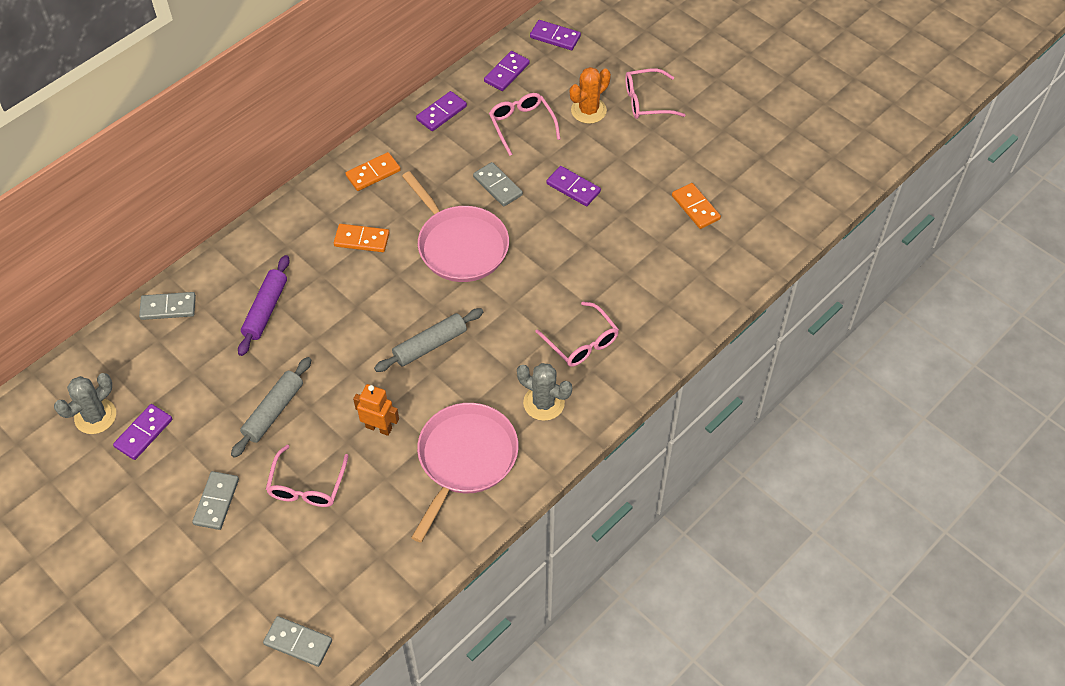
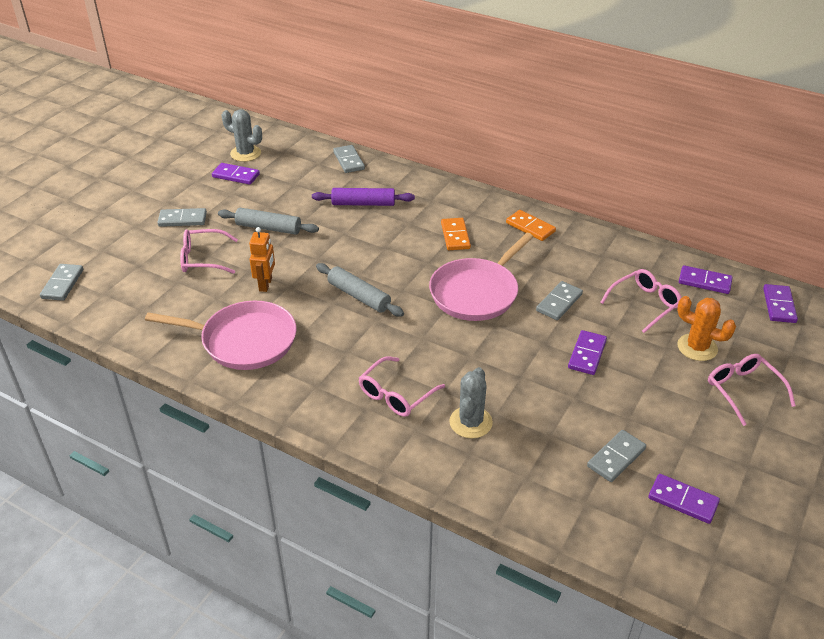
camera: 75 degrees right, 15 degrees down
purple domino [416,91,467,131] -> purple domino moved to [648,474,720,524]
grey cactus [517,363,572,421] -> grey cactus moved to [449,367,493,438]
orange domino [672,183,721,229] -> grey domino [587,430,646,482]

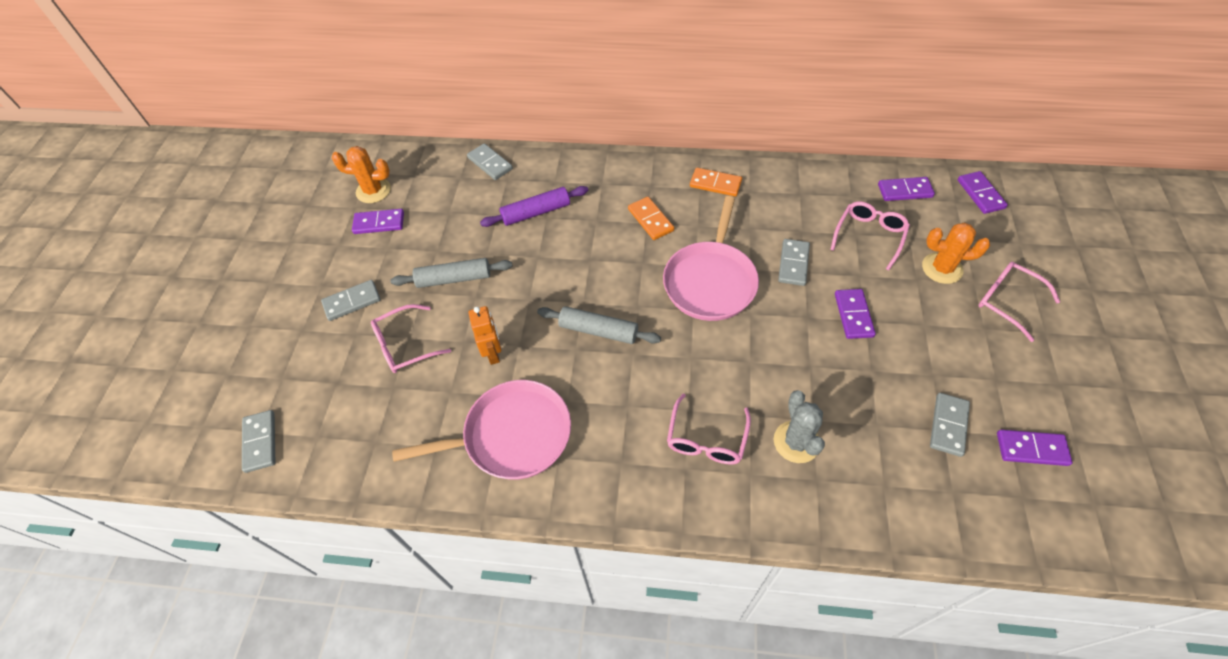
camera: 20 degrees left, 15 degrees up
grey cactus [222,109,262,162] -> orange cactus [332,146,391,203]

